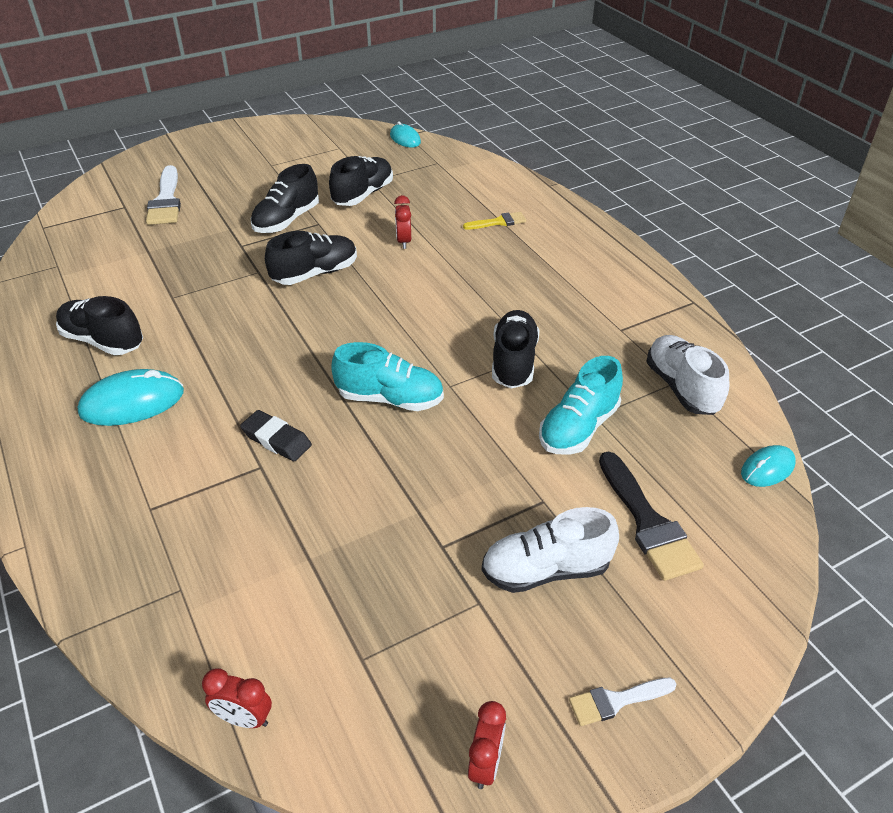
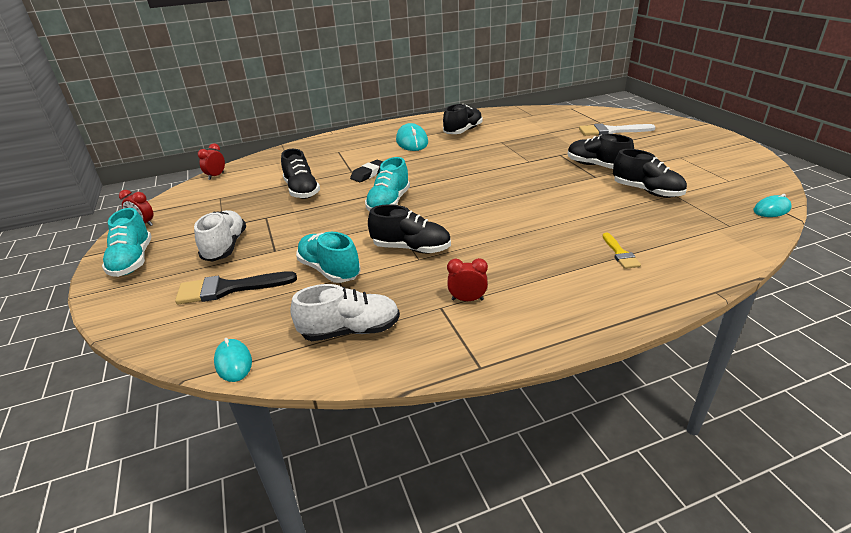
camera: 100 degrees right, 10 degrees down
black shoe [265,231,357,285] -> black shoe moved to [281,149,320,199]
red clock [394,195,411,249] -> red clock moved to [447,258,488,301]
white brush [569,678,676,726] -> turquoise shoe [102,208,152,277]

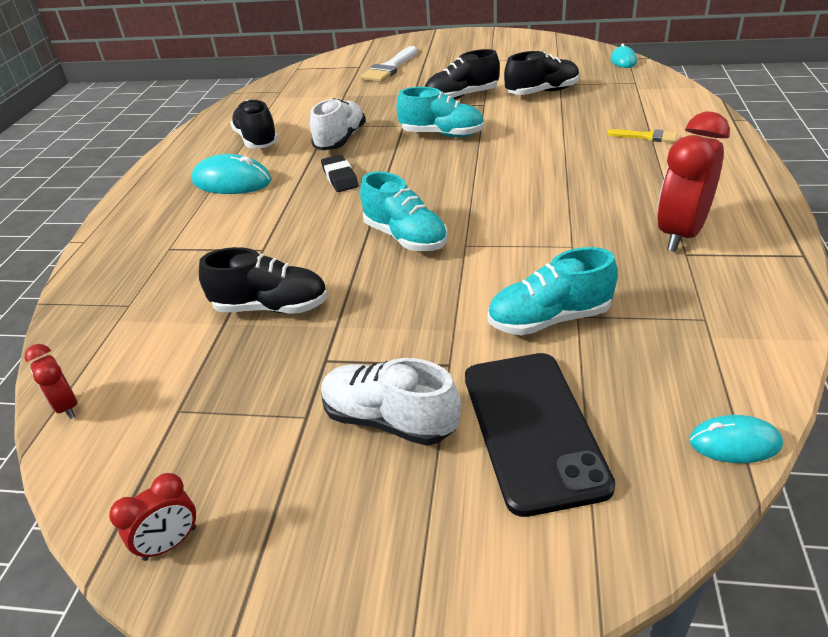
camera: 60 degrees left, 5 degrees up
turquoise shoe [102,208,152,277] -> turquoise shoe moved to [397,87,484,137]
black brush [175,271,297,304] -> black phone [465,353,616,517]
white shoe [290,284,400,341] -> white shoe moved to [310,98,366,150]
black eraser [350,160,384,182] -> black eraser moved to [321,155,359,192]
black shoe [368,204,451,253] -> none
red clock [447,258,488,301] -> red clock [657,112,730,252], size x2.02

